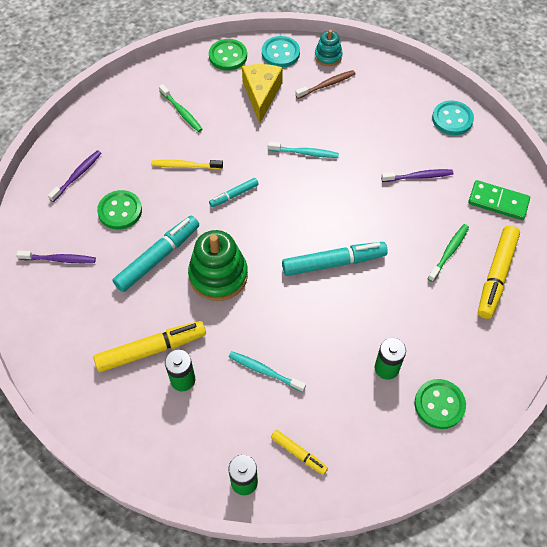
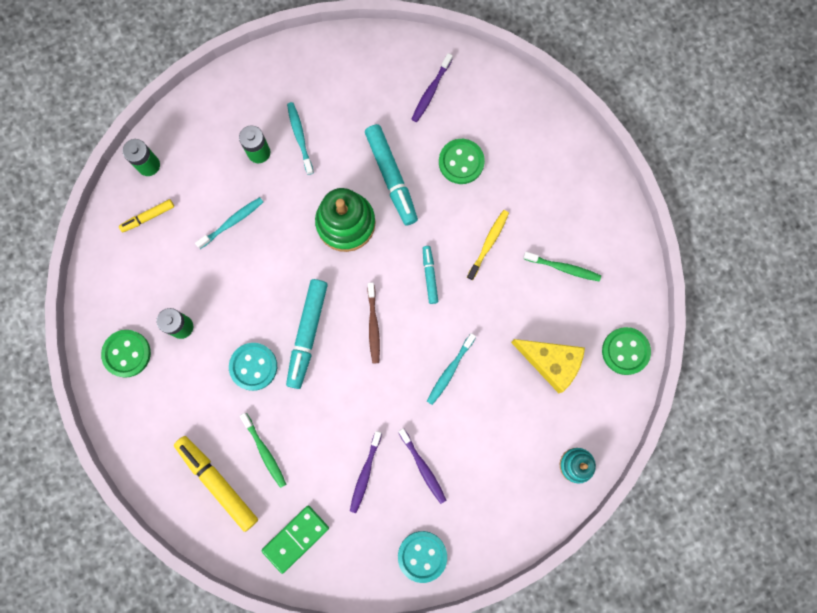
camera: 115 degrees right, 20 degrees up
purple toothbrush [48,150,102,202] -> purple toothbrush moved to [398,428,446,504]
yellow marker [94,321,206,372] -> turquoise toothbrush [287,102,314,175]
green toothbrush [159,84,203,132] -> green toothbrush turned 150 degrees counterclockwise [523,252,601,282]
turquoise button [262,36,300,67] -> turquoise button moved to [229,343,277,391]
brown toothbrush [295,70,356,99] -> brown toothbrush moved to [368,282,380,364]

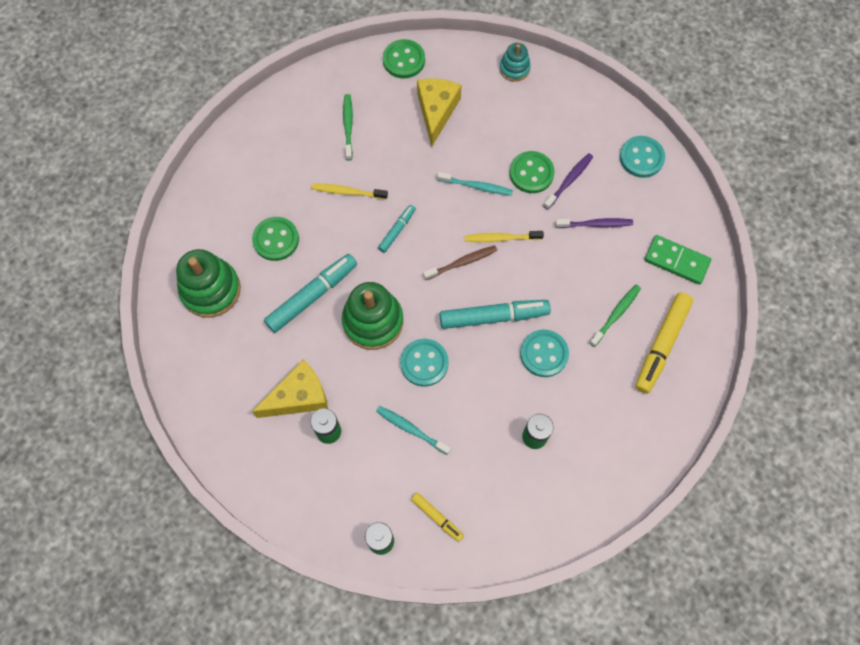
camera: 110 degrees left, 10 degrees down
green button [101,330,151,378] -> green button moved to [509,151,555,193]
turquoise toothbrush [287,102,314,175] -> yellow cheese [252,359,328,418]
purple toothbrush [411,53,453,122] -> green stacking toy [176,249,241,318]
turquoise marker [423,246,438,304] -> turquoise marker turned 150 degrees clockwise [378,205,416,253]
none -> turquoise button [400,339,449,387]
none -> yellow toothbrush [465,231,544,242]

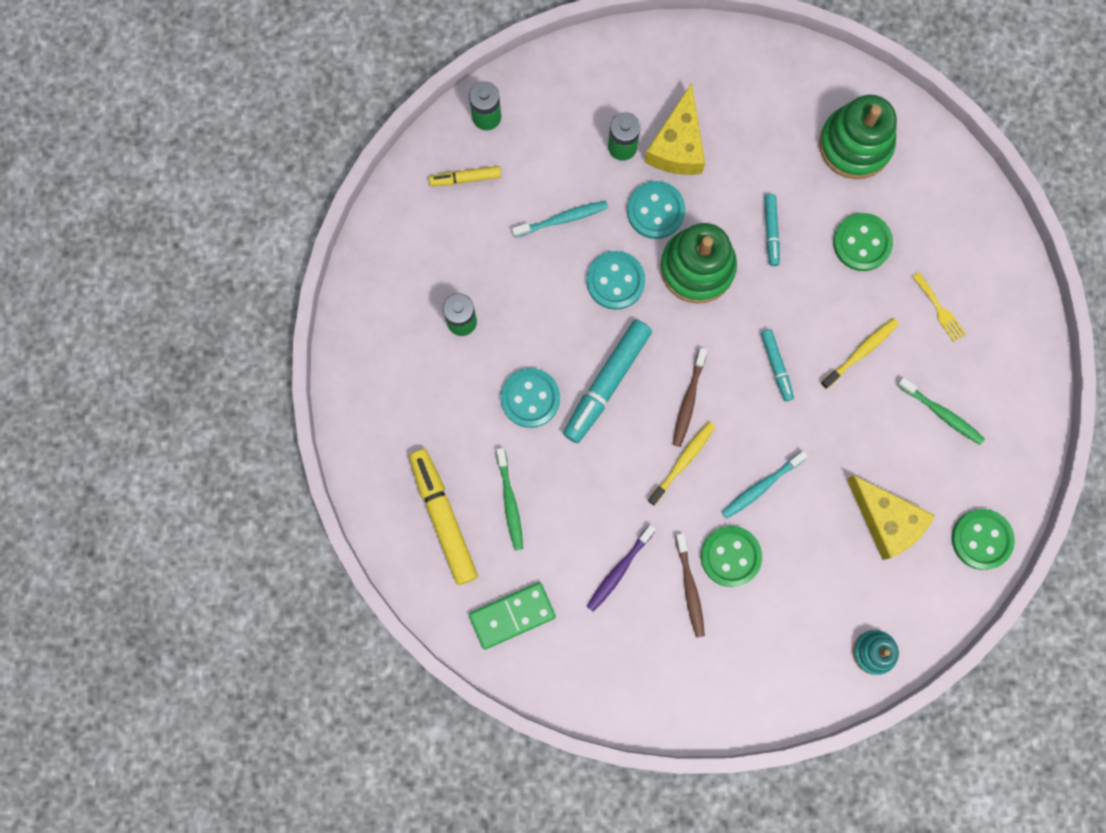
camera: 130 degrees right, 10 degrees up
turquoise marker [264,254,357,333] -> turquoise marker [764,194,780,266], size x0.54
purple toothbrush [543,153,593,210] -> brown toothbrush [675,533,705,638]
turquoise button [620,136,665,178] -> turquoise button moved to [627,181,686,239]
none -> yellow fork [912,272,966,342]

